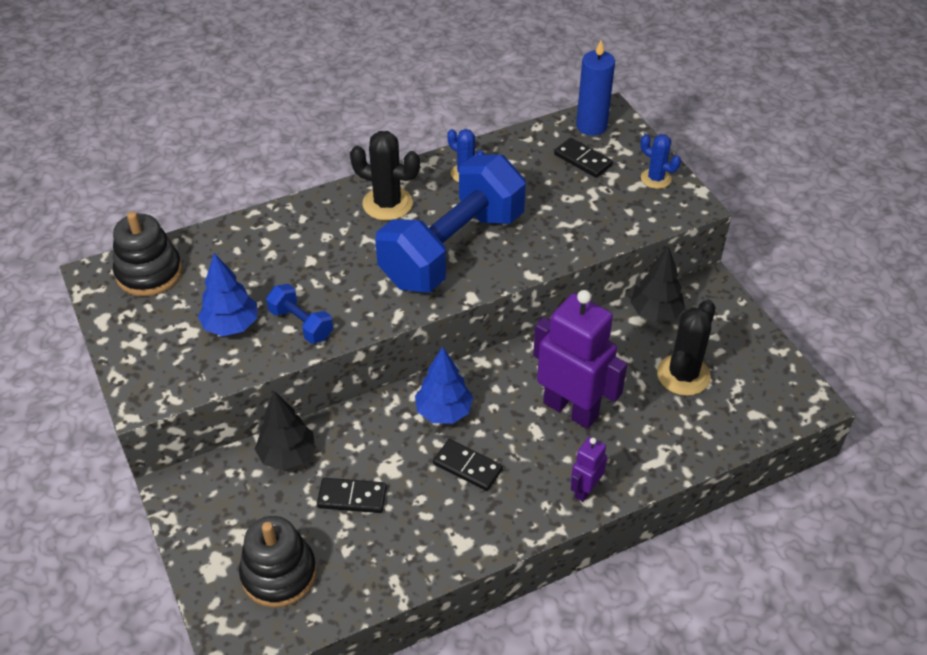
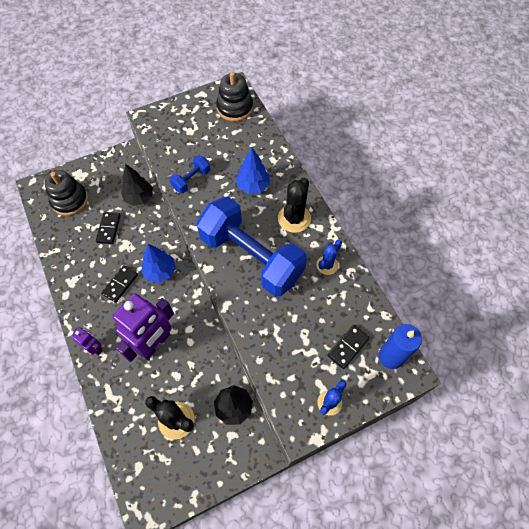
camera: 90 degrees right, 15 degrees up
blue tree [198,253,257,336] -> blue tree moved to [235,147,270,194]

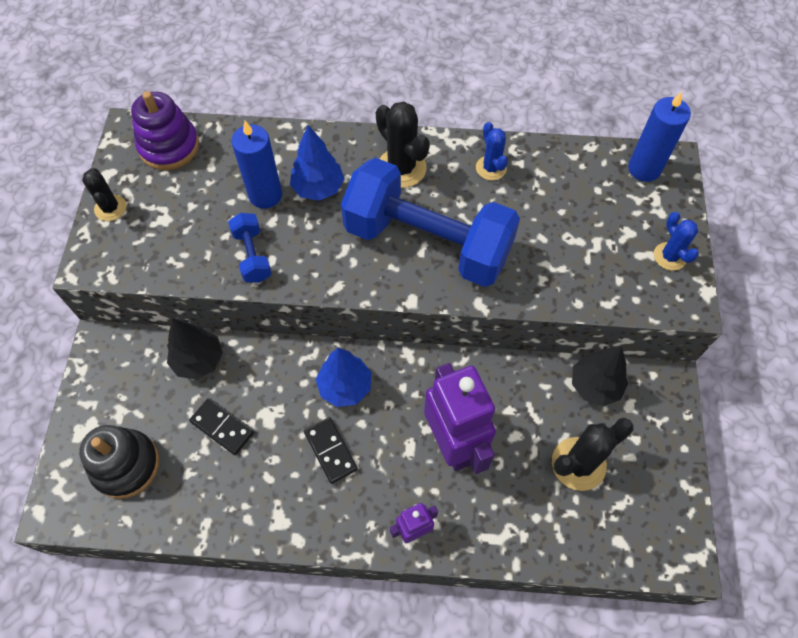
camera: 60 degrees left, 0 degrees up
blue dumbbell [196,197,307,297] -> blue dumbbell turned 45 degrees clockwise [341,158,520,287]
black stacking toy [216,72,253,122] -> purple stacking toy [131,91,199,170]
black domino [327,325,370,369] -> none
none -> black cactus [82,168,126,221]
none -> blue candle [231,121,282,209]

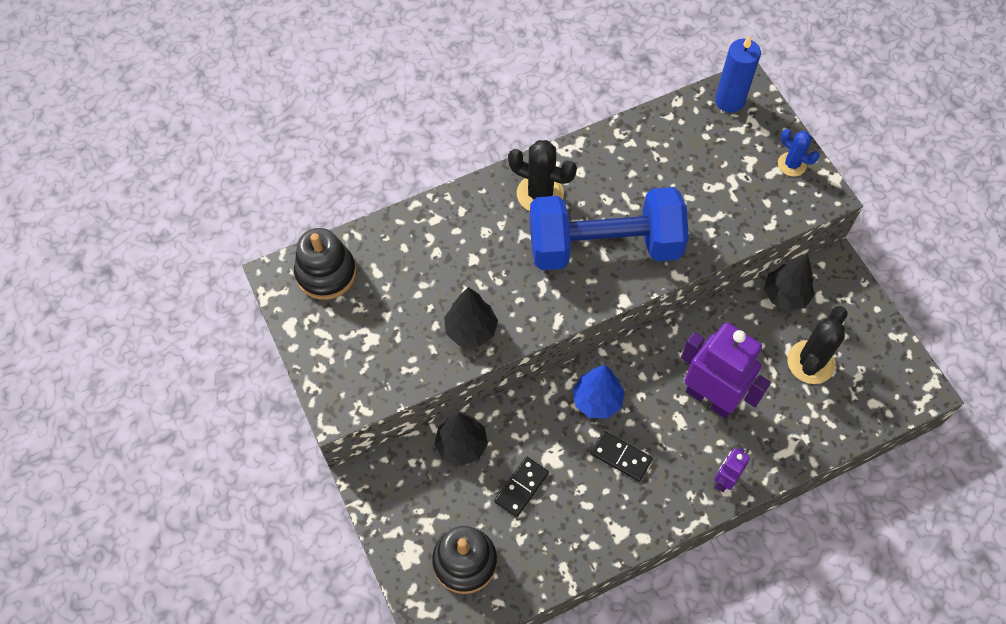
camera: 30 degrees left, 0 degrees up
black cactus [82,168,126,221] -> none
purple stacking toy [131,91,199,170] -> black stacking toy [294,228,356,300]
black domino [189,398,254,455] -> black domino turned 60 degrees counterclockwise [494,457,549,517]
blue dumbbell [228,213,272,283] -> black tree [444,287,498,347]
blue candle [231,121,282,209] -> none
blue tree [290,125,344,201] -> none
blue cactus [476,122,508,180] -> none

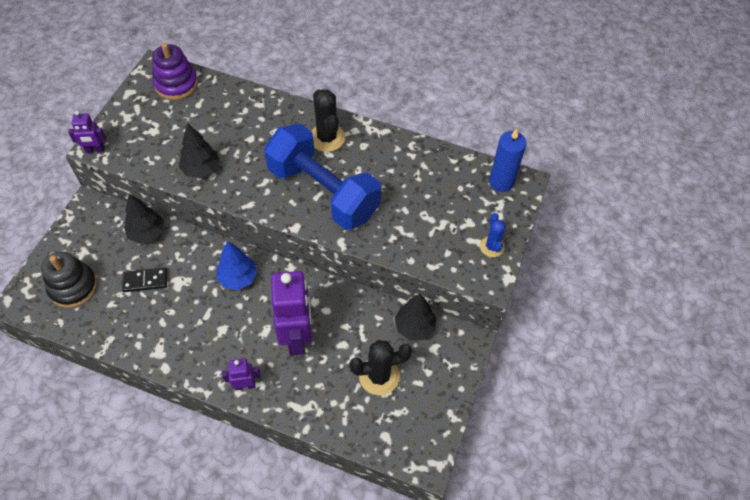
camera: 45 degrees right, 5 degrees down
black stacking toy [294,228,356,300] -> purple stacking toy [152,43,198,100]
black domino [591,431,653,481] -> none
none -> purple robot [68,111,106,153]

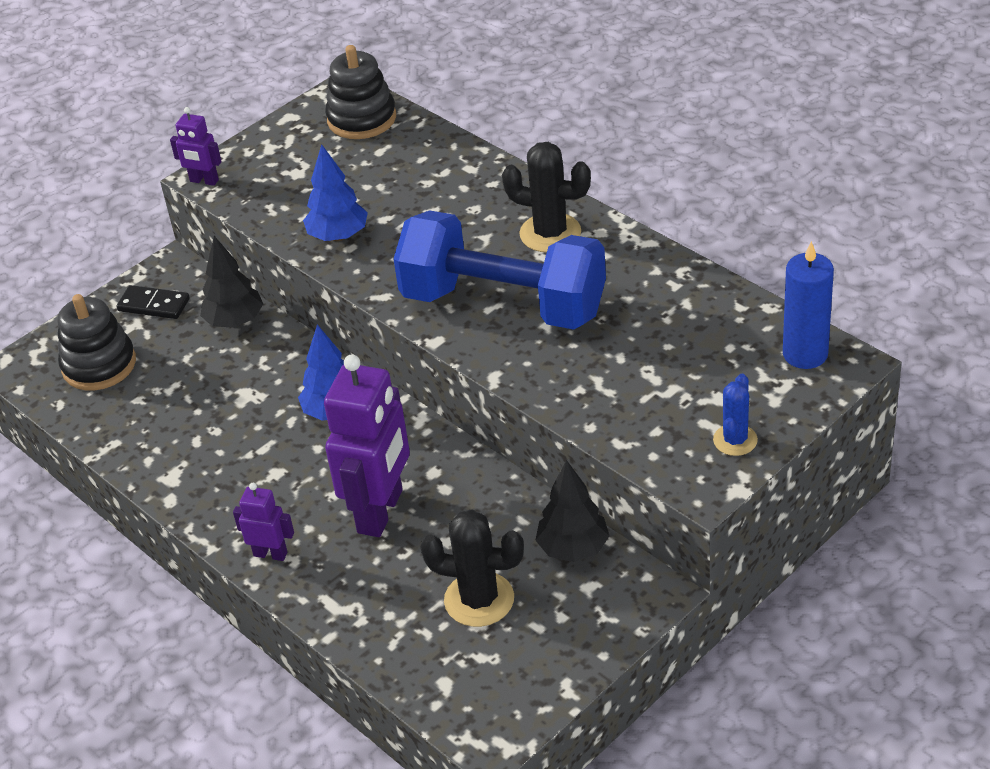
camera: 30 degrees right, 15 degrees down
black domino [122,267,167,292] -> black domino moved to [116,285,190,319]
purple stacking toy [152,43,198,100] -> black stacking toy [325,45,396,139]
black tree [179,123,220,178] -> blue tree [303,144,368,241]
blue dumbbell [264,123,381,230] -> blue dumbbell turned 45 degrees counterclockwise [393,210,606,330]
black cactus [311,89,345,152] -> black cactus turned 75 degrees counterclockwise [502,142,591,252]

